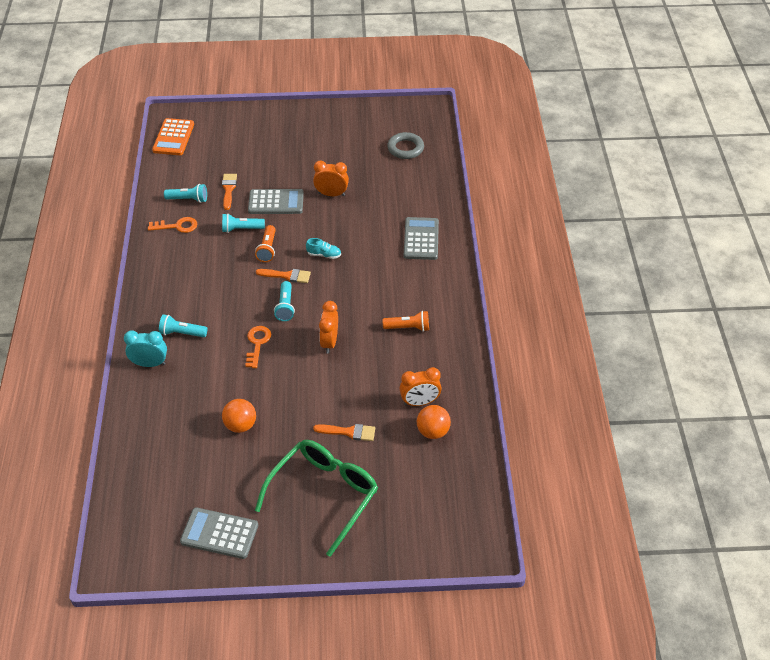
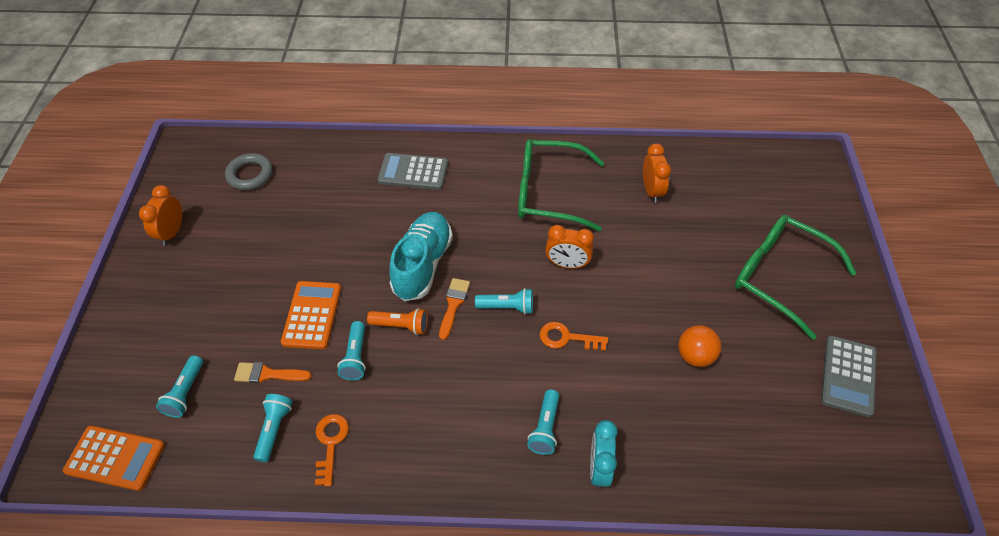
camera: 85 degrees left, 5 degrees up
grey calculator [248,189,304,214] -> orange calculator [281,281,341,349]
turquoise shoe [306,238,341,259] -> turquoise shoe [389,212,453,301], size x2.36
orange clock [313,161,349,196] -> orange clock moved to [139,185,182,246]
orange brush [313,424,375,441] -> none
orange flashlight [383,311,429,332] -> green glasses [518,139,604,231]
orange ball [417,405,451,439] -> none
none -> turquoise flashlight [156,356,203,418]

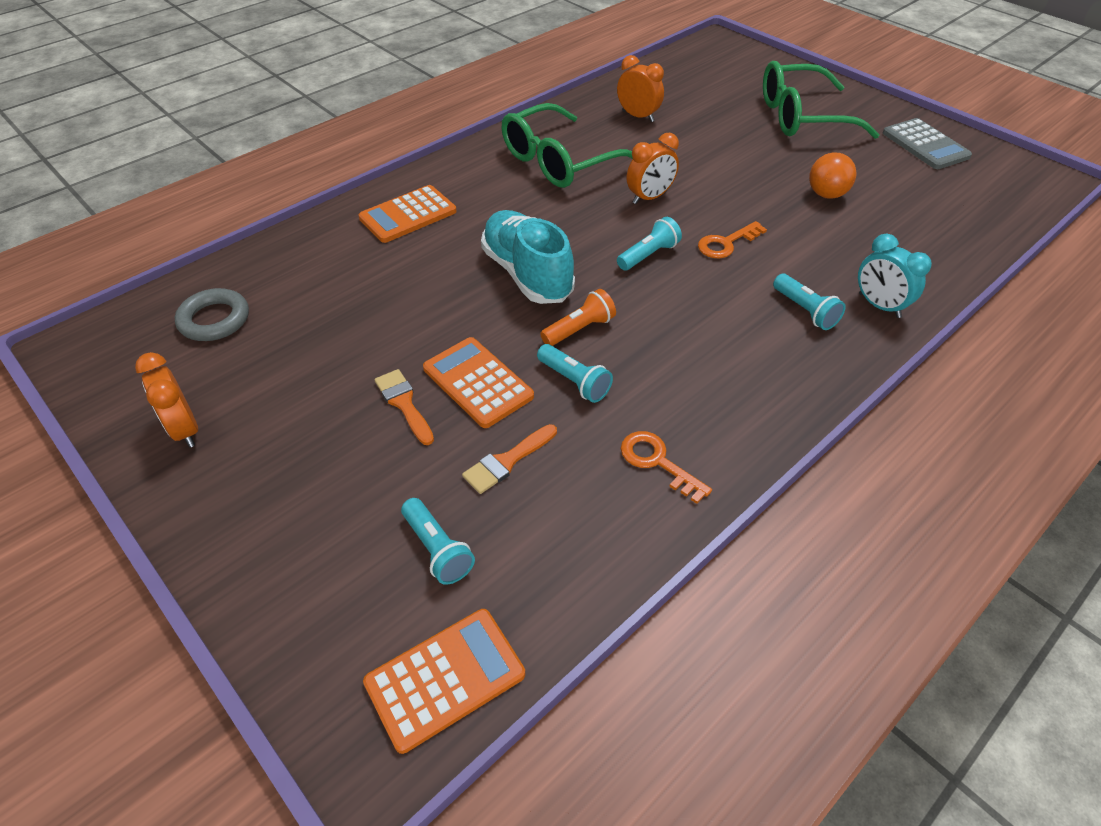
camera: 45 degrees left, 5 degrees down
turquoise flashlight [253,394,293,462] -> none
grey calculator [378,153,448,190] -> orange calculator [359,185,457,243]
orange brush [439,278,470,340] -> orange brush moved to [374,369,434,445]

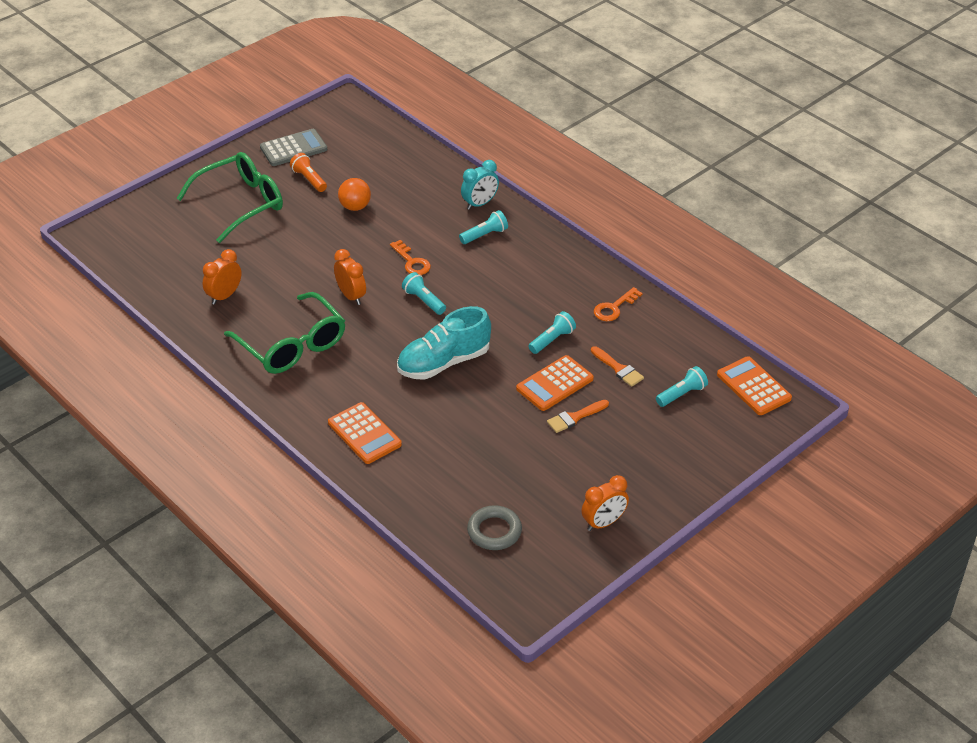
camera: 90 degrees left, 5 degrees down
orange flashlight [540,289,616,346] -> orange flashlight moved to [290,153,327,192]
green glasses [763,61,879,139] -> green glasses turned 120 degrees counterclockwise [176,152,283,243]

